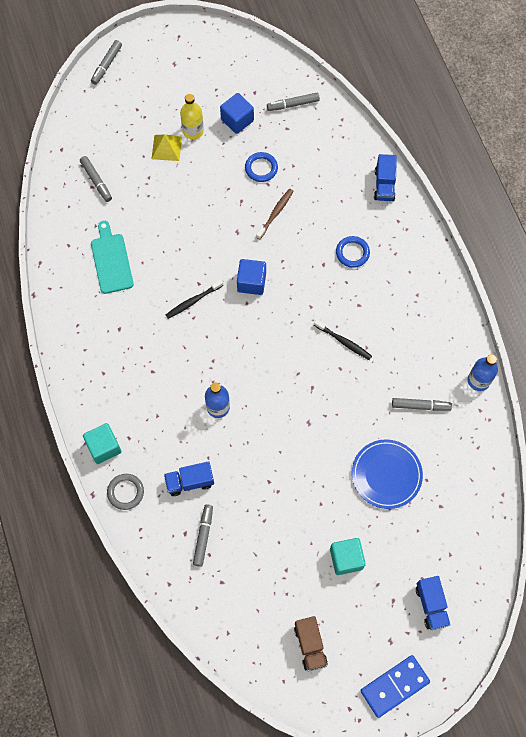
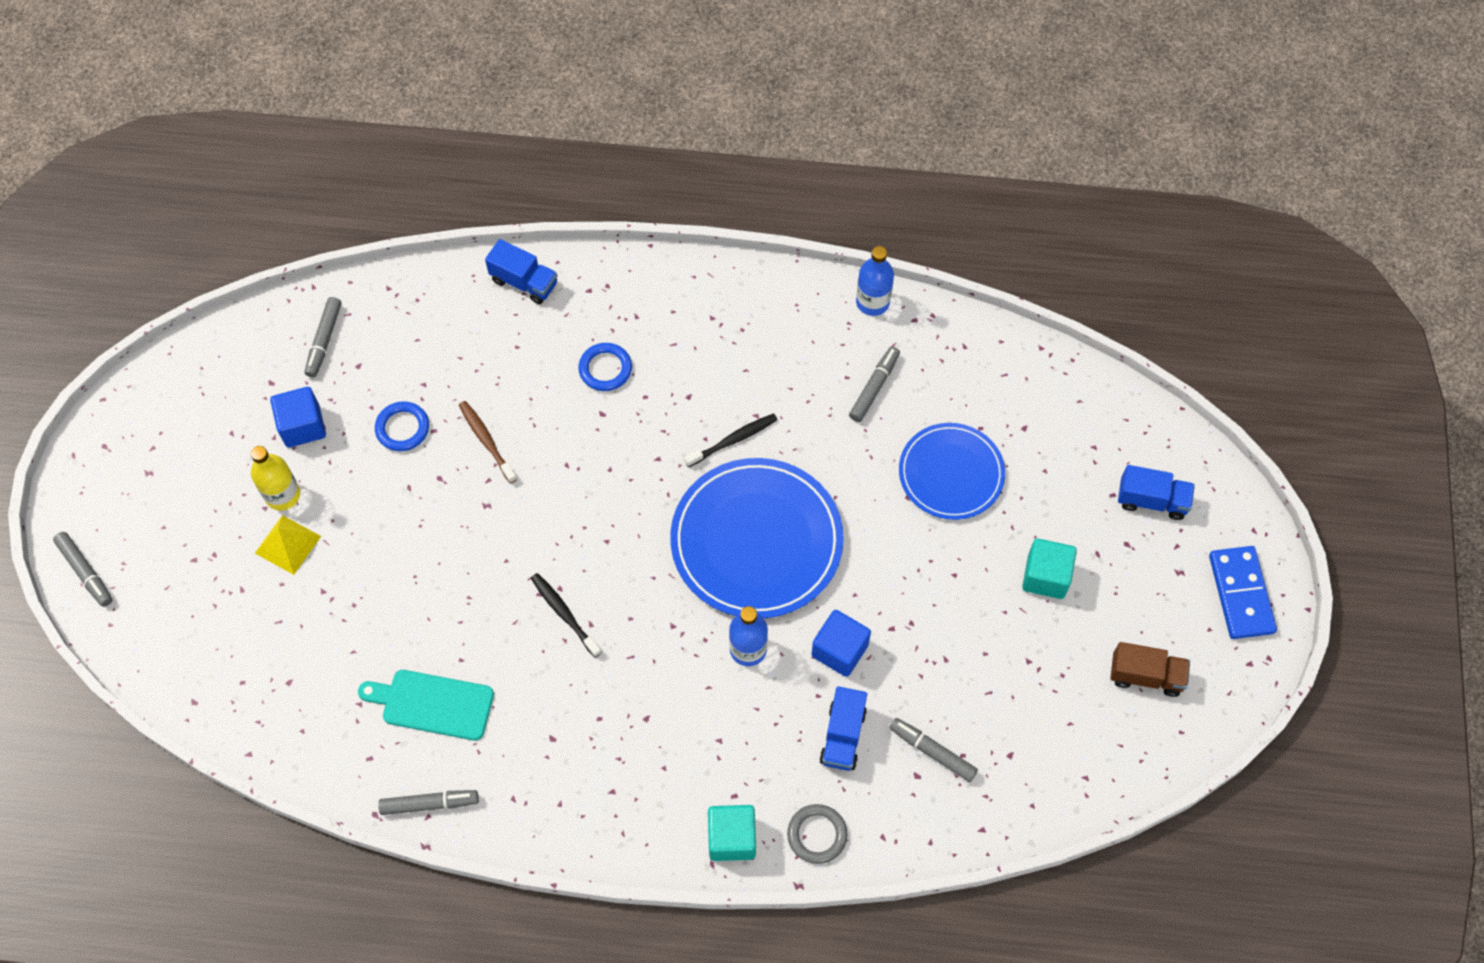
camera: 65 degrees left, 5 degrees down
grey marker [80,156,112,202] -> grey marker moved to [378,790,479,815]
black toothbrush [166,279,223,319] -> black toothbrush turned 150 degrees clockwise [531,573,602,658]
blue cube [237,259,266,295] -> blue cube moved to [811,610,871,677]
none -> blue plate [670,458,844,618]

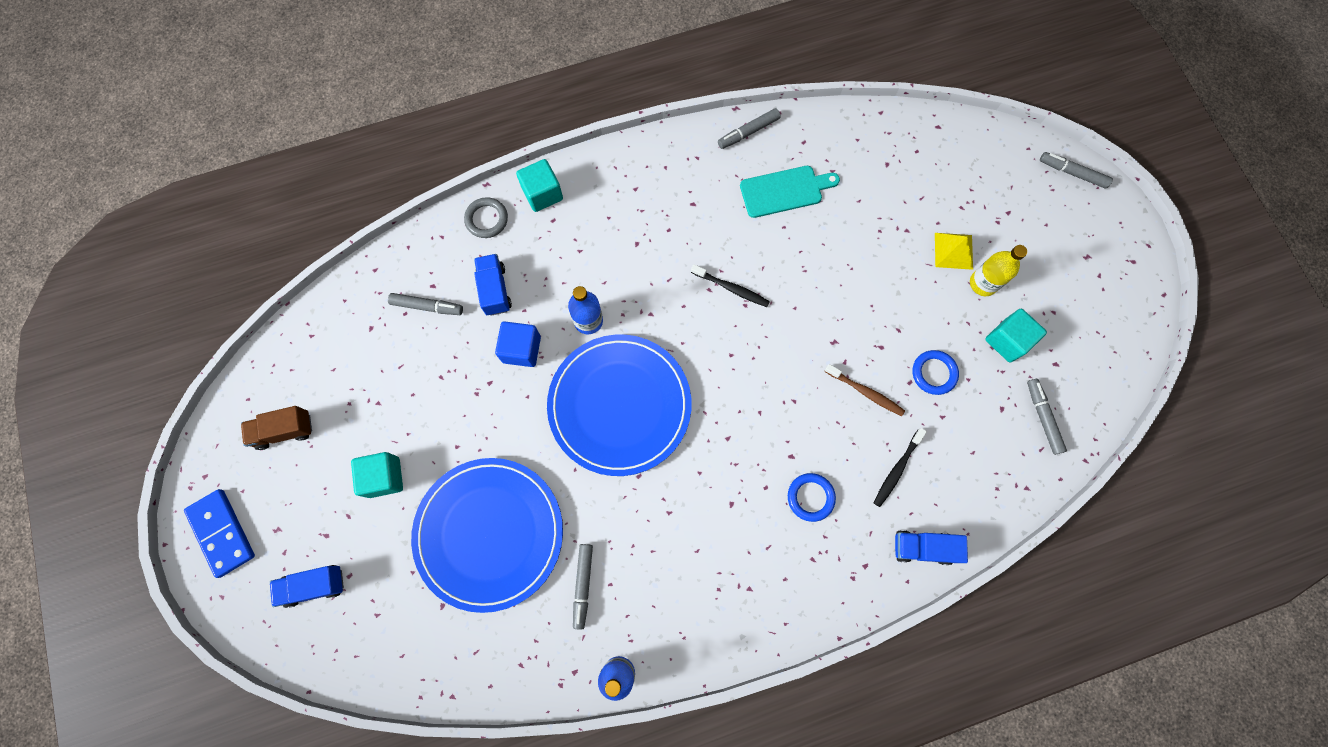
camera: 155 degrees right, 10 degrees up
blue cube [270,387,326,448] -> turquoise cube [985,309,1047,362]
black toothbrush [684,413,777,467] -> black toothbrush moved to [874,428,927,507]
blue plate [899,423,1005,520] -> blue plate [411,458,563,613], size x1.60

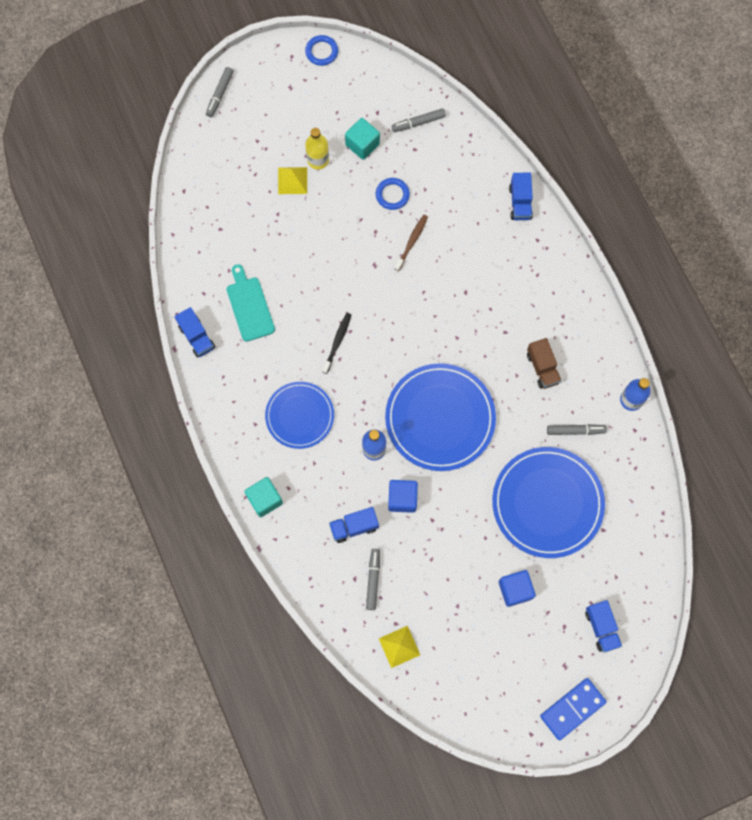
camera: 95 degrees left, 0 degrees up
brown truck [241,406,312,450] -> brown truck moved to [527,338,562,389]
turquoise cube [351,452,403,498] -> blue cube [499,570,536,607]
grey ring [464,197,508,238] -> none
grey marker [718,108,781,149] -> blue truck [175,307,215,358]
blue ring [788,473,836,522] -> blue ring moved to [305,35,338,66]
black toothbrush [874,428,927,507] -> none
none -> blue plate [265,382,334,449]
none -> yellow pyramid [379,626,420,668]

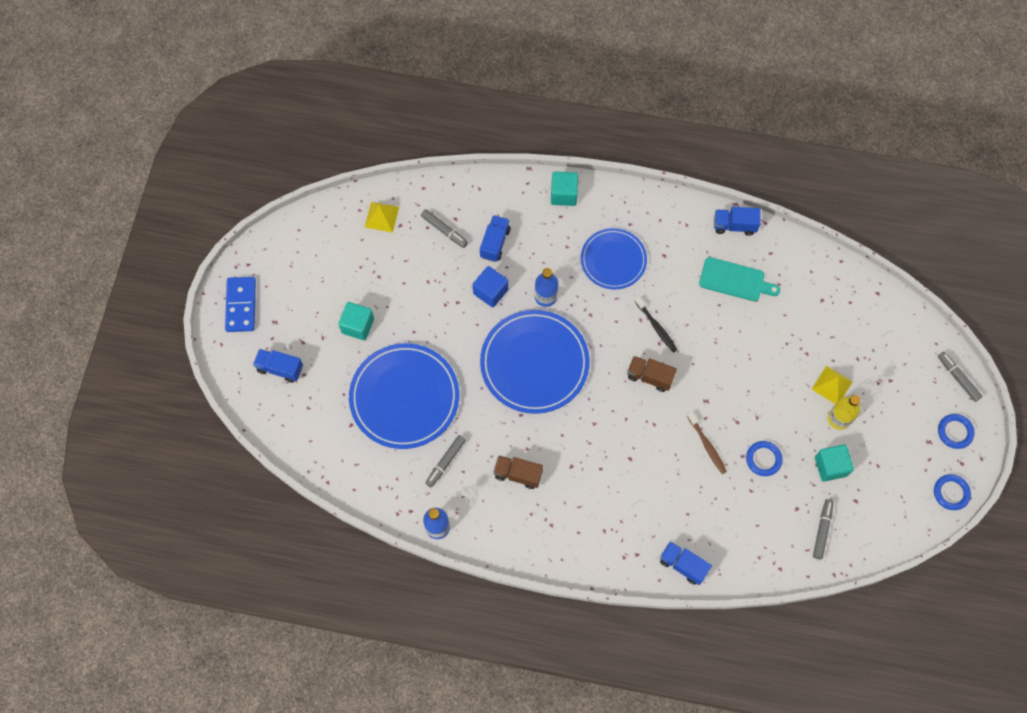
camera: 125 degrees right, 5 degrees down
blue cube [499,570,536,607] -> turquoise cube [338,302,374,340]
none -> brown truck [627,356,677,392]
none -> blue ring [938,414,974,449]

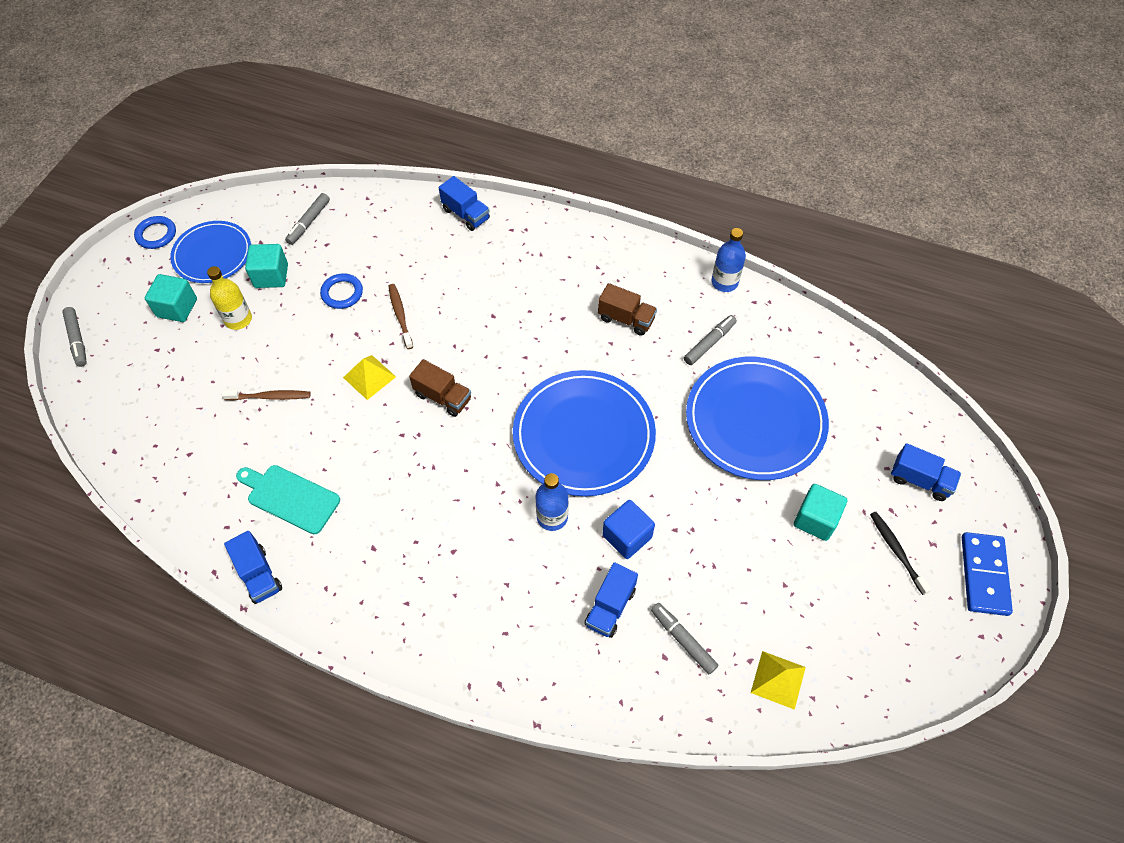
camera: 170 degrees left, 10 degrees down
turquoise cube [551,172,578,206] -> turquoise cube moved to [145,274,197,322]
blue plate [581,228,647,289] -> blue plate moved to [170,221,251,283]
black toothbrush [635,297,677,353] -> black toothbrush moved to [870,512,932,595]
blue truck [714,207,761,236] -> blue truck turned 45 degrees clockwise [224,531,282,604]
yellow pyramid [811,366,852,404] -> yellow pyramid moved to [343,355,396,400]
blue ring [938,414,974,449] -> none
none -> brown toothbrush [222,390,311,400]

